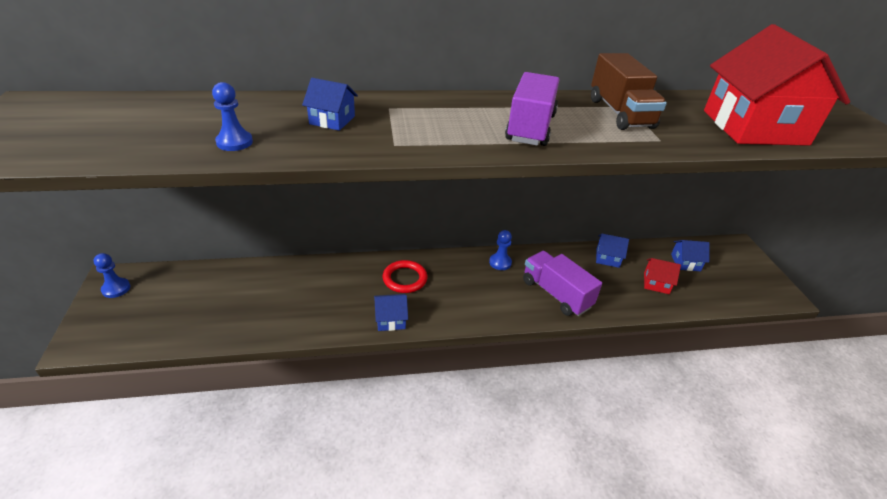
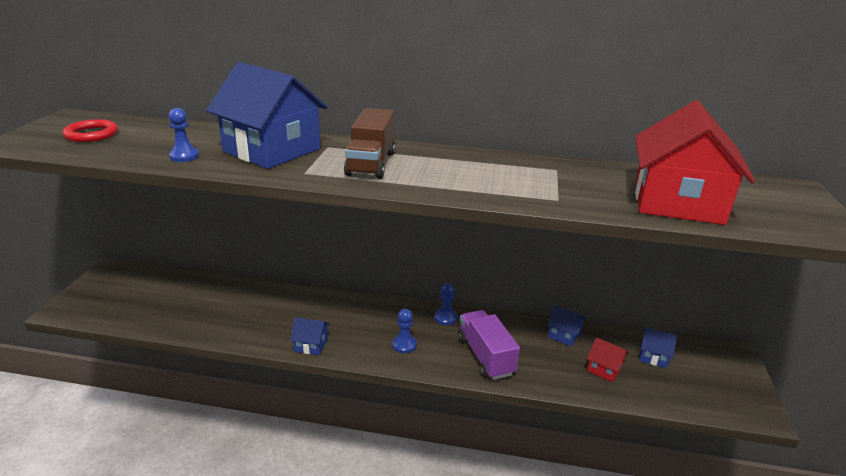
camera: 20 degrees right, 10 degrees down
blue pawn [94,253,130,298] -> blue pawn moved to [392,309,417,353]
blue house [302,78,358,131] -> blue house [206,62,328,169], size x2.35
red ring [383,260,427,293] -> red ring moved to [63,119,118,142]
purple truck [505,72,560,146] -> none
brown truck [591,53,667,130] -> brown truck moved to [344,108,395,179]

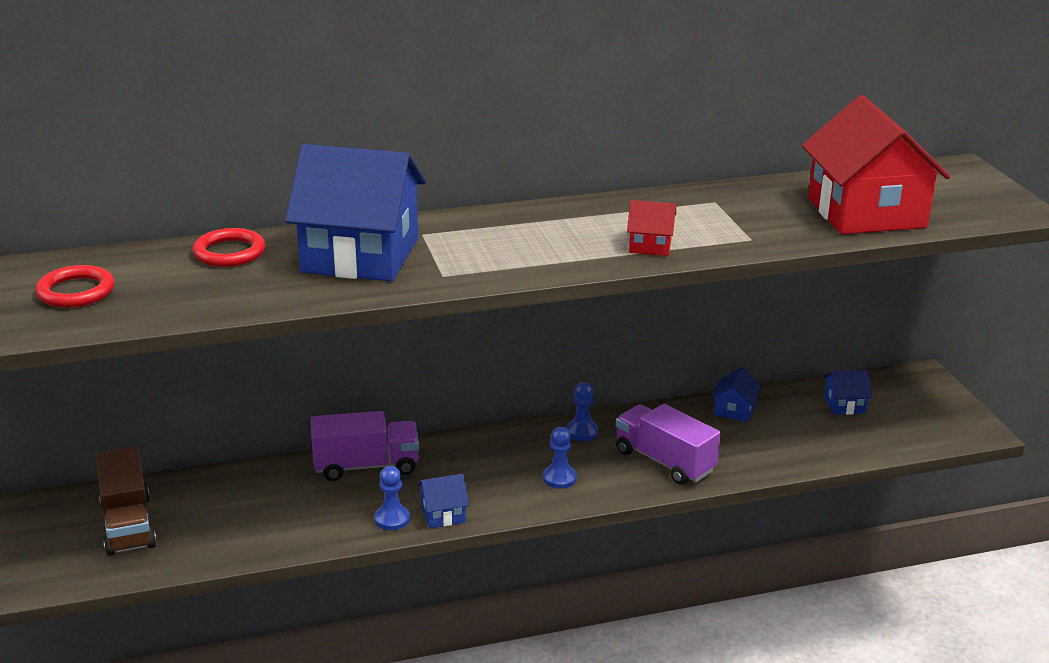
camera: 25 degrees left, 0 degrees up
blue pawn [168,108,199,162] -> blue pawn moved to [374,466,410,530]
brown truck [344,108,395,179] -> brown truck moved to [96,446,157,556]
blue house [547,306,586,346] -> blue house turned 75 degrees counterclockwise [711,367,762,422]
red house [587,338,629,382] -> red house moved to [627,200,676,256]
none -> red ring [192,228,265,267]
none -> purple truck [311,411,419,481]

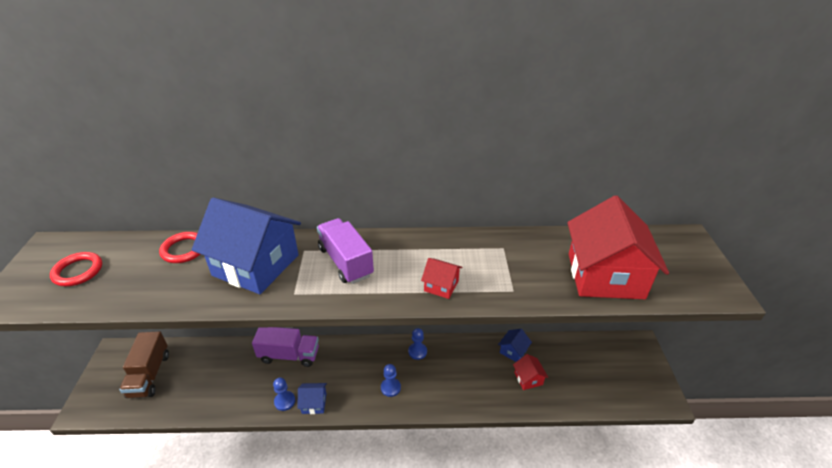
camera: 15 degrees right, 10 degrees up
purple truck [616,404,721,485] -> purple truck moved to [317,218,374,284]
blue house [823,370,872,415] -> none
none -> red house [513,354,549,390]

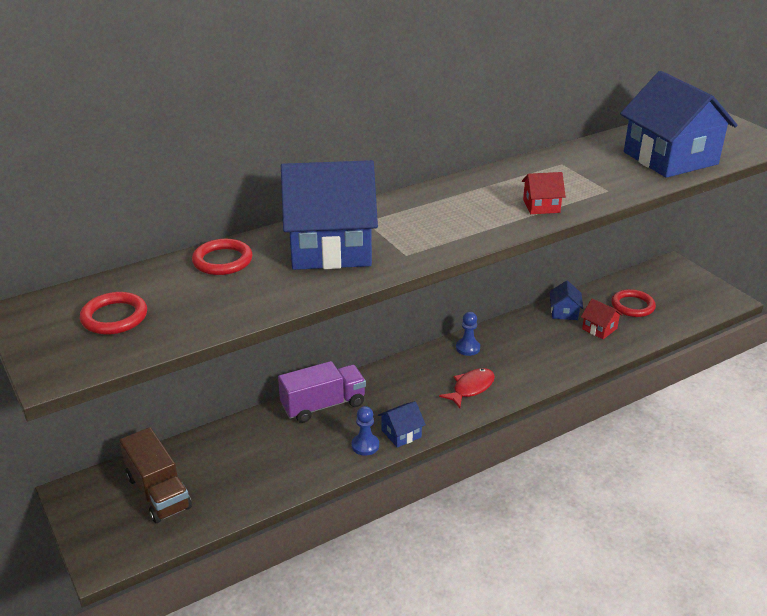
camera: 30 degrees left, 5 degrees down
purple truck [317,218,374,284] -> none
blue pawn [381,364,401,397] -> red fish [439,368,495,408]
red house [567,196,669,299] -> blue house [620,71,738,178]
none -> red ring [611,289,656,317]

